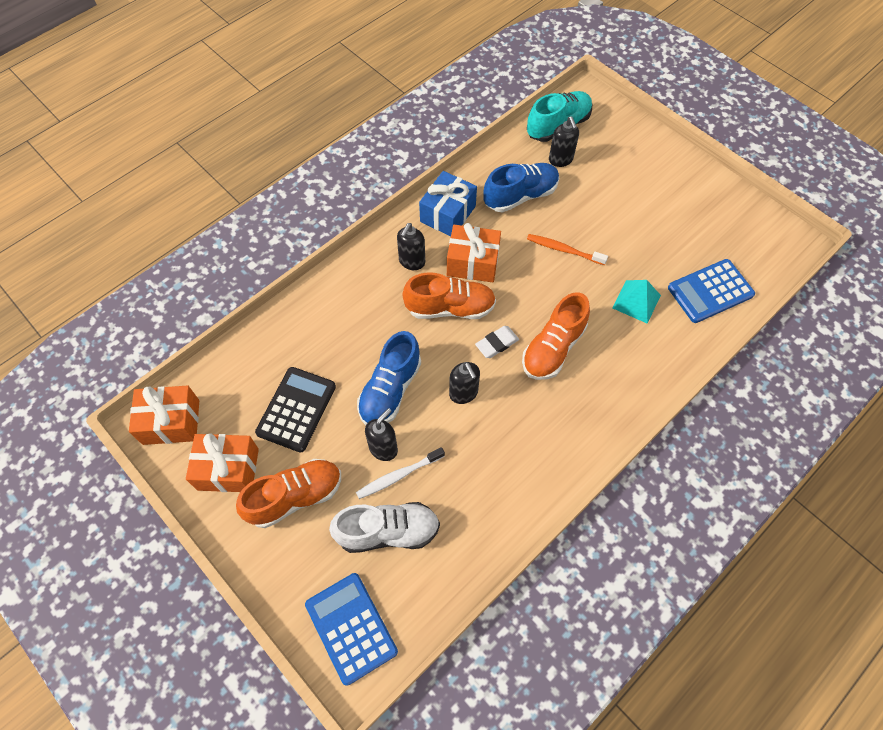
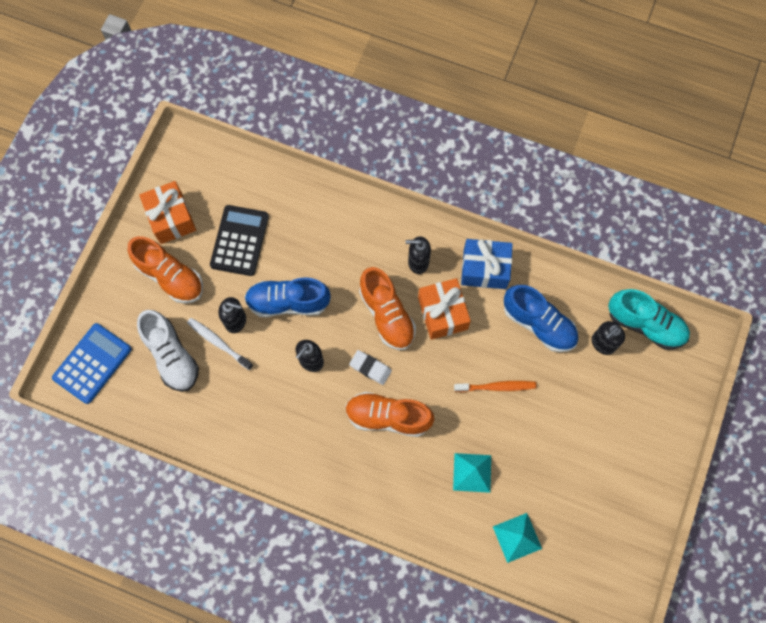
camera: 65 degrees right, 10 degrees up
orange gift [129,386,199,445] -> none
black calculator [255,367,336,453] -> black calculator turned 75 degrees counterclockwise [210,205,269,276]
orange toothbrush [527,234,608,265] -> orange toothbrush turned 90 degrees clockwise [454,381,537,392]
blue calculator [668,259,755,323] -> turquoise pyramid [493,513,542,563]

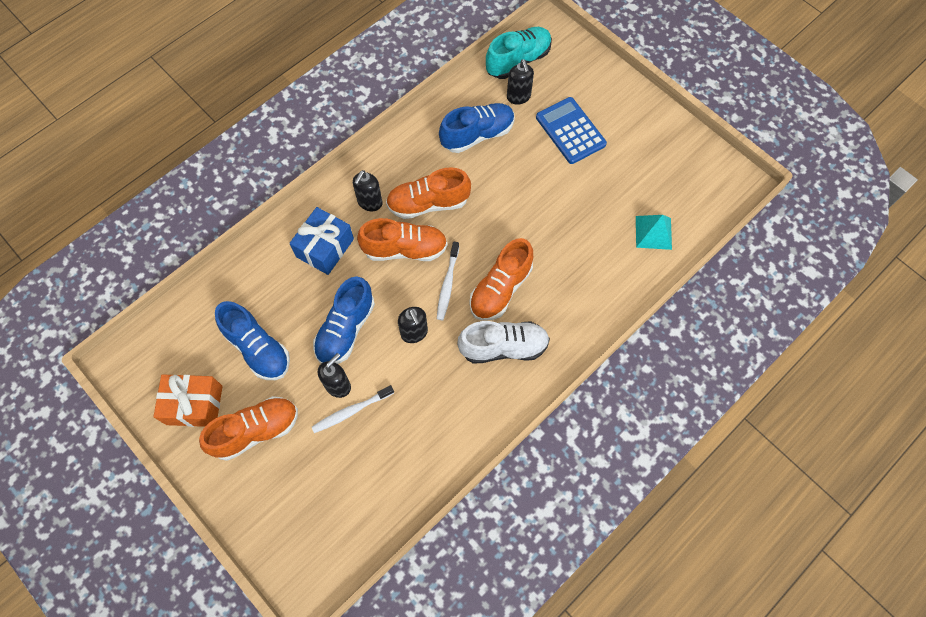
camera: 65 degrees left, 5 degrees down
blue calculator [52,323,132,404] -> blue calculator moved to [536,97,607,164]
white shoe [137,310,199,392] -> white shoe moved to [457,321,550,364]
black calculator [210,205,269,276] -> blue shoe [215,301,290,380]
white eraser [349,350,392,385] -> white toothbrush [437,241,459,320]
orange gift [418,278,471,340] -> orange shoe [386,167,471,219]
turquoise pyramid [453,453,491,493] -> none
orange toothbrush [454,381,537,392] -> none
blue gift [461,239,513,289] -> blue gift moved to [289,207,354,275]

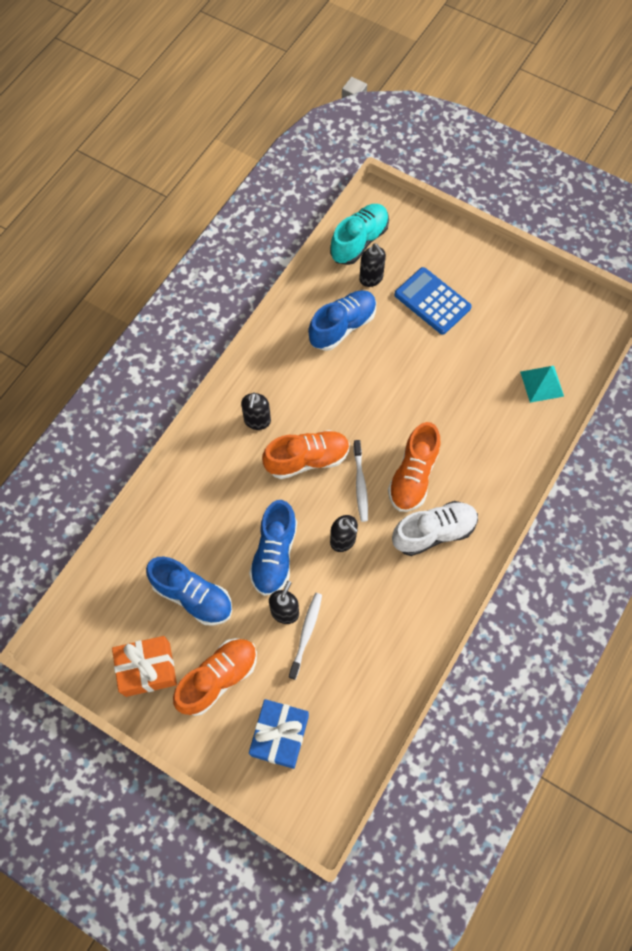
camera: 15 degrees left, 0 degrees up
blue gift [289,207,354,275] -> blue gift moved to [249,699,309,769]
white toothbrush [312,385,394,433] -> white toothbrush turned 150 degrees clockwise [289,593,322,680]
orange shoe [386,167,471,219] -> none

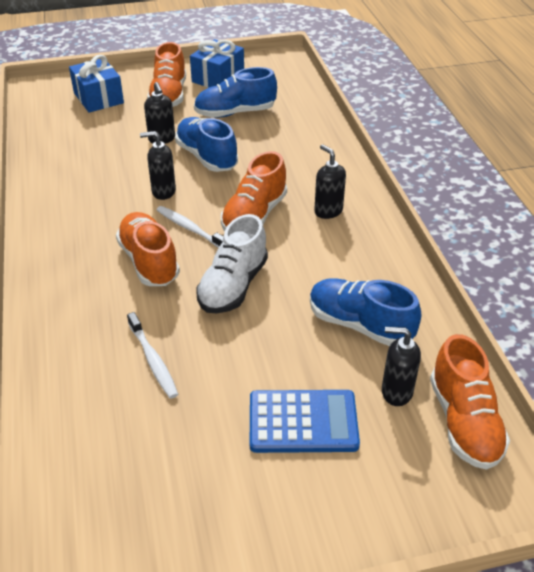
camera: 135 degrees right, 25 degrees down
orange gift [112,636,177,697] -> blue gift [190,39,244,88]
white toothbrush [289,593,322,680] -> white toothbrush moved to [127,312,178,399]
blue shoe [308,290,376,351] -> blue shoe turned 120 degrees clockwise [310,278,421,346]
turquoise shoe [330,204,389,265] -> orange shoe [430,334,510,470]
white shoe [392,501,478,556] -> white shoe moved to [196,214,268,313]
turquoise pyramid [520,366,564,403] -> none

